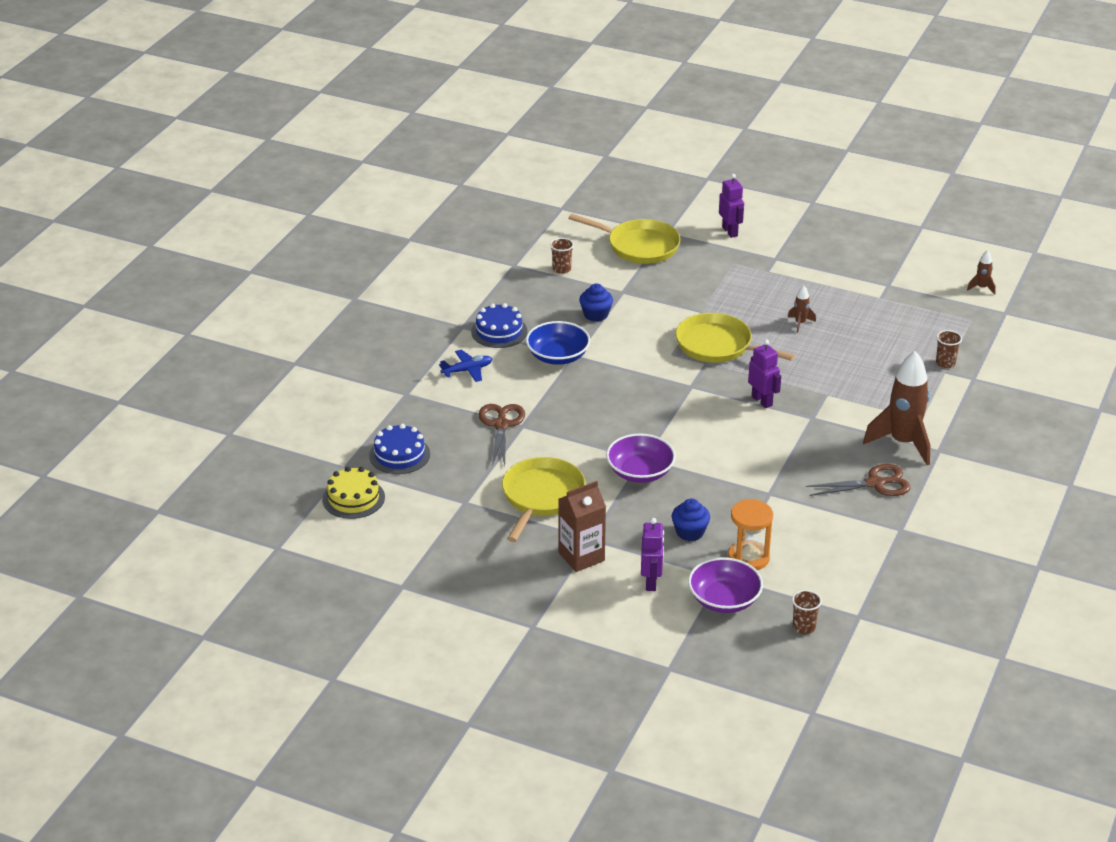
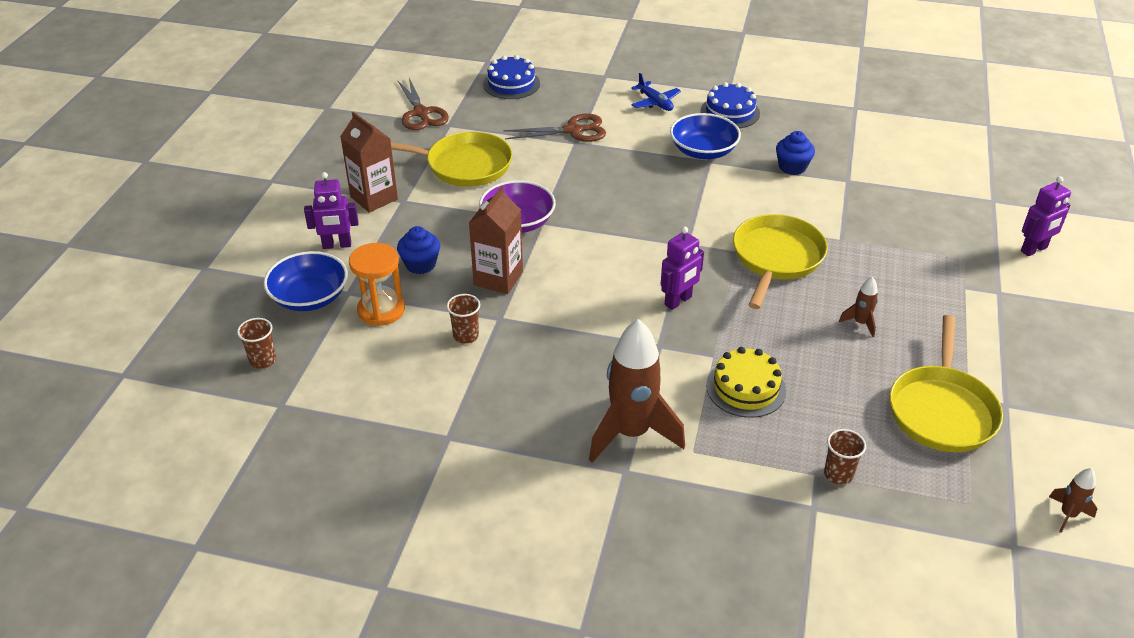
camera: 80 degrees right, 5 degrees up
yellow cake [322,467,385,519] -> yellow cake moved to [706,347,786,418]
brown cup [550,238,574,274] -> brown cup moved to [447,294,480,344]
yellow pan [568,214,680,264] -> yellow pan moved to [889,315,1003,452]
purple bowl [688,557,763,613] -> blue bowl [264,251,348,311]
brown scissors [806,464,911,496] -> brown scissors moved to [398,78,449,130]
none -> brown carton [469,186,523,294]

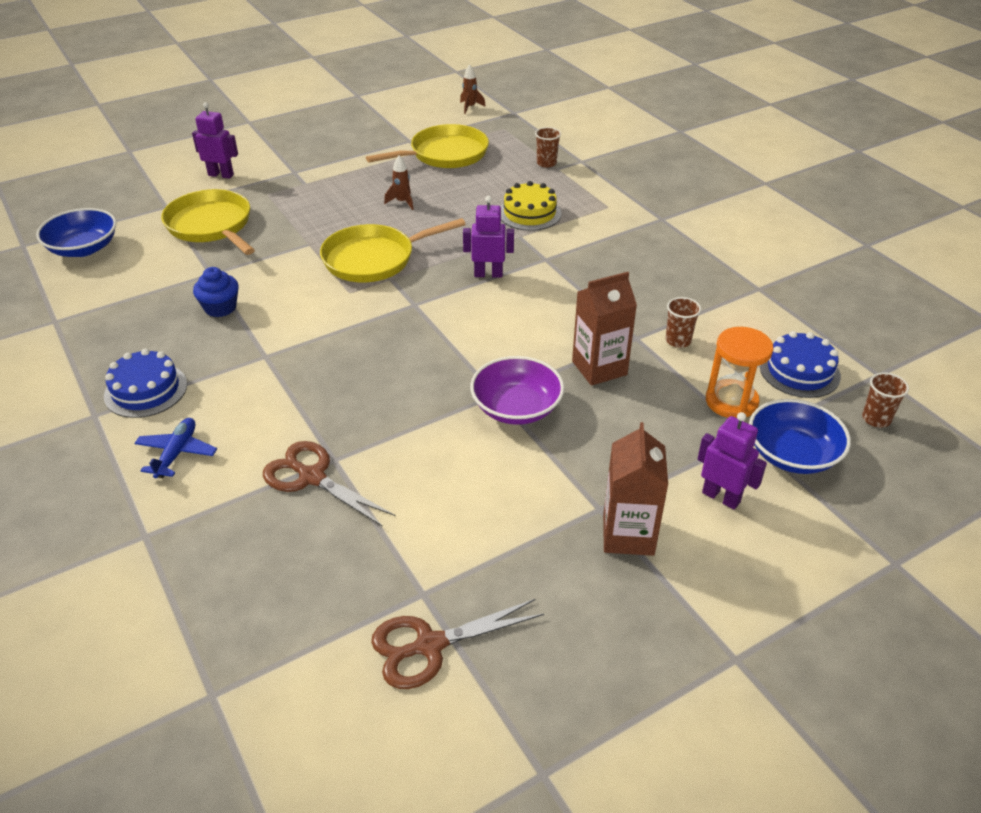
camera: 135 degrees left, 0 degrees up
yellow pan [391,132,512,187] -> yellow pan moved to [161,189,255,255]
blue cupcake [397,226,440,274] -> none
brown scissors [398,78,449,130] -> brown scissors turned 135 degrees counterclockwise [371,599,544,689]
blue cake [483,55,540,99] -> blue cake moved to [760,331,841,398]
brown rocket [589,319,685,463] -> none
blue bowl [670,113,741,159] -> blue bowl moved to [36,208,117,257]

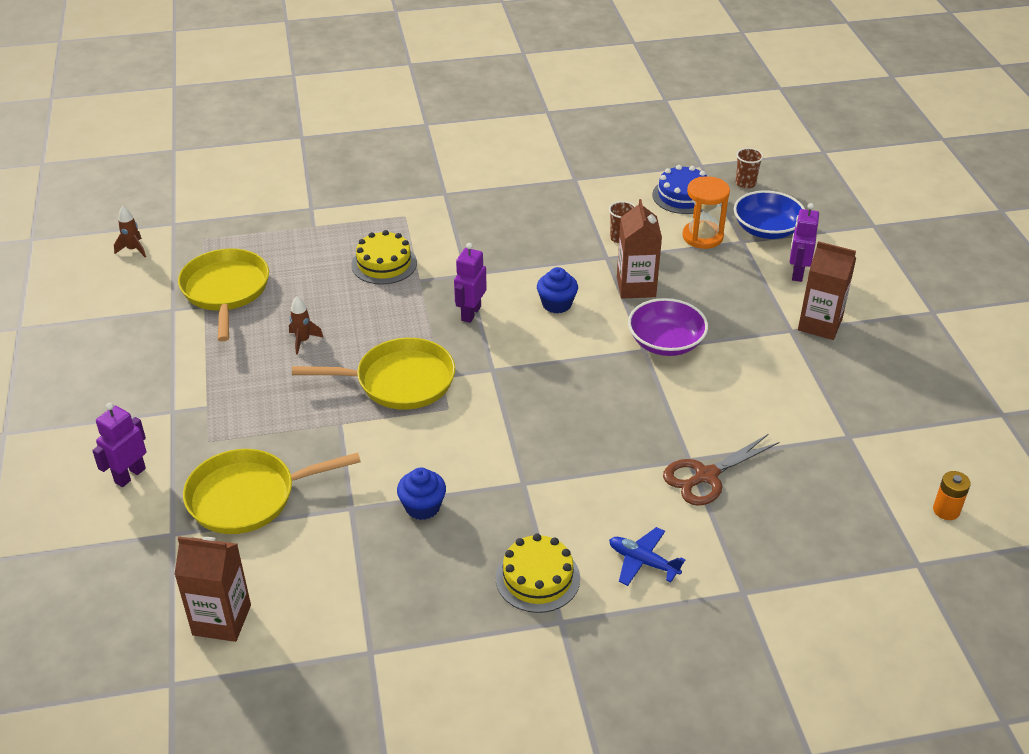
camera: 70 degrees left, 0 degrees up
blue bowl [36,208,117,257] -> brown carton [174,536,251,642]
blue cake [104,349,187,418] -> yellow cake [496,534,580,613]
yellow pan [320,218,466,282] -> yellow pan turned 90 degrees counterclockwise [292,338,455,410]
brown scissors [371,599,544,689] -> none
brown cup [535,127,561,168] -> none
purple robot [698,412,767,510] -> purple robot turned 45 degrees counterclockwise [790,203,819,282]
none -> blue cupcake [537,267,578,313]
none -> orange battery [933,471,971,520]

